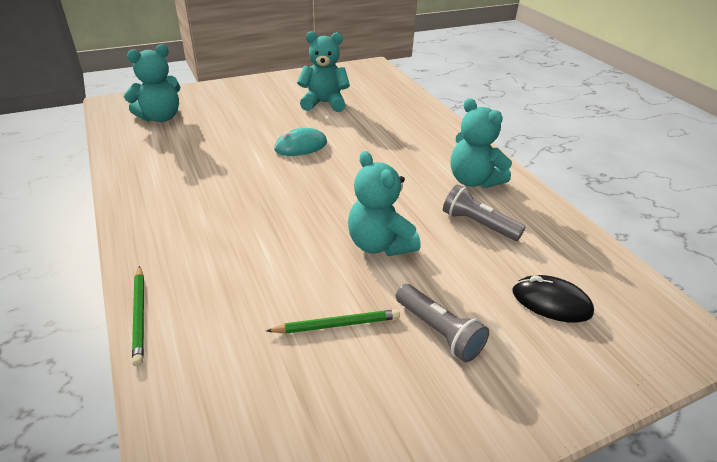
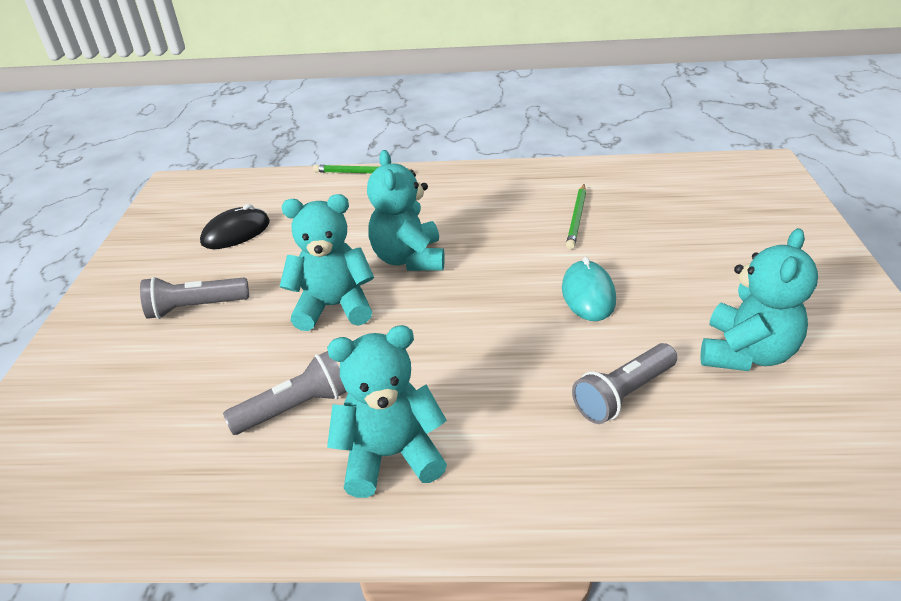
camera: 120 degrees right, 0 degrees up
turquoise teddy bear [124,44,180,122] -> turquoise teddy bear moved to [367,150,445,271]
green pencil [266,309,400,334] -> green pencil moved to [566,184,586,249]
black mouse [513,275,594,323] -> black mouse moved to [200,204,270,249]
none -> grey flashlight [572,343,677,424]

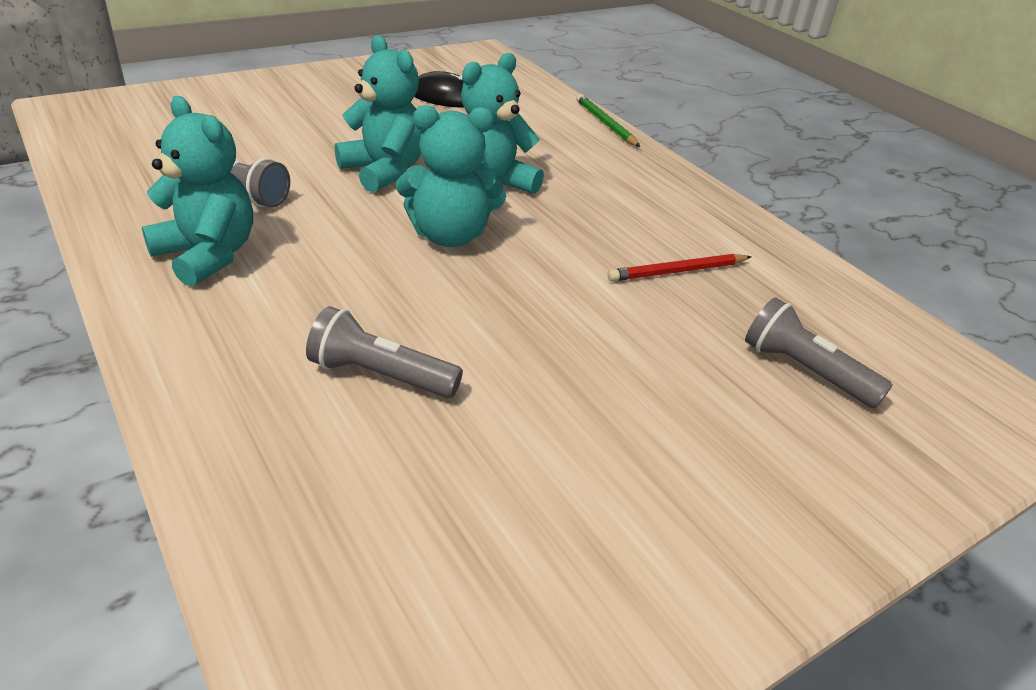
camera: 50 degrees right, 0 degrees up
grey flashlight [140,277,249,319] -> grey flashlight moved to [745,297,893,408]
turquoise mouse [562,257,616,321] -> none
green pencil [566,184,586,249] -> red pencil [607,254,751,281]
turquoise teddy bear [700,228,818,371] -> turquoise teddy bear moved to [396,105,503,247]

